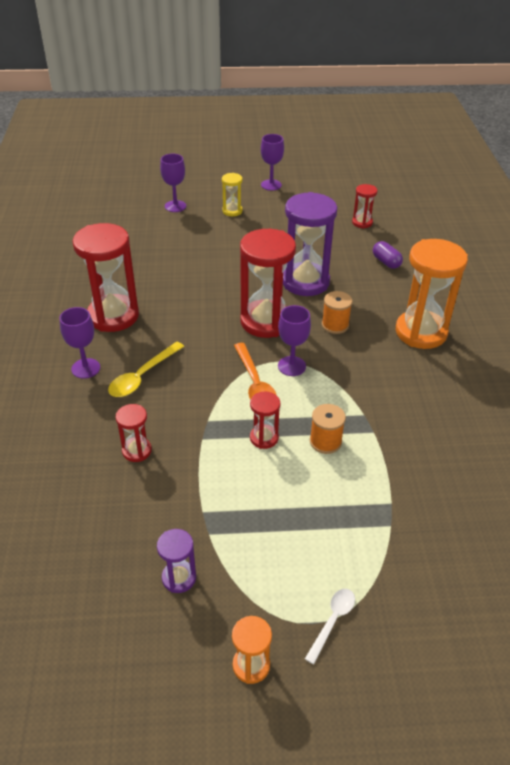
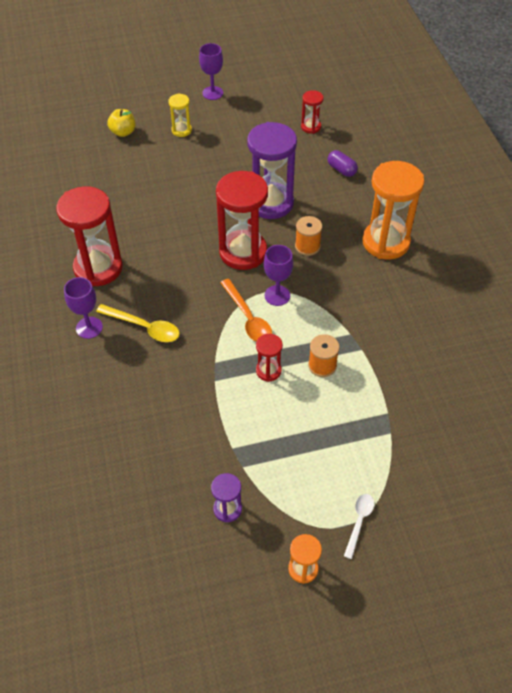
camera: 10 degrees left, 10 degrees up
yellow spoon [108,342,185,397] -> yellow spoon turned 90 degrees counterclockwise [96,304,180,342]
red hourglass [116,404,152,462] -> none
purple goblet [160,154,186,212] -> yellow apple [107,109,135,137]

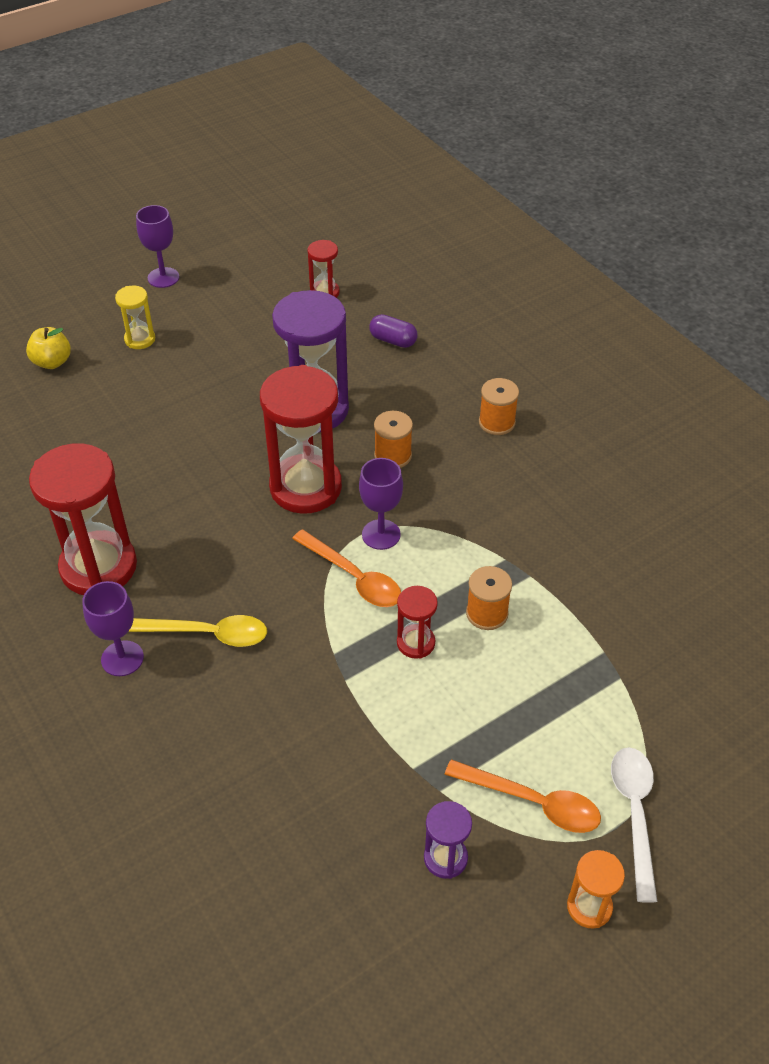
camera: 20 degrees left, 5 degrees down
white spoon [344,494,374,559] -> white spoon [611,747,657,903], size x1.56
orange hourglass [363,161,424,259] -> orange spool [479,378,519,435]
none -> orange spoon [444,759,601,833]

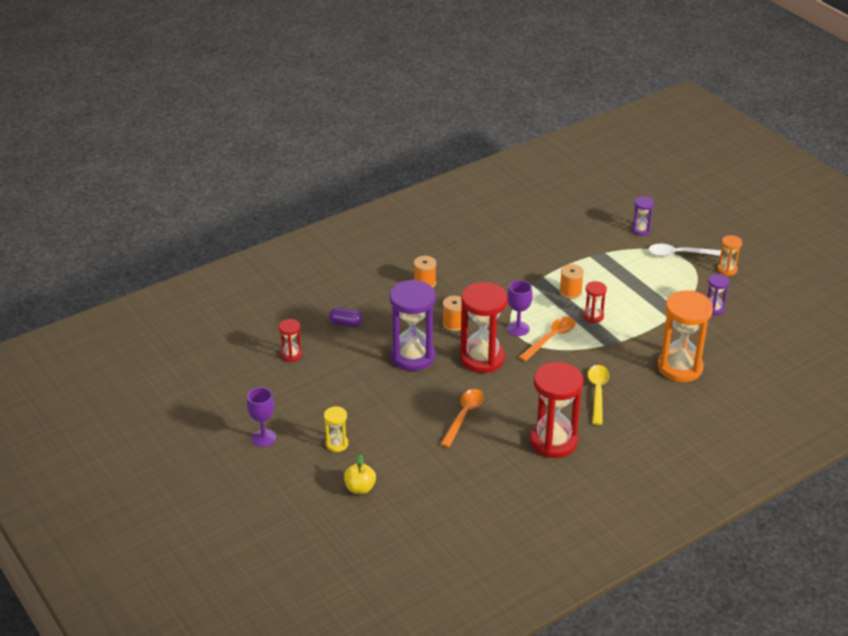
camera: 90 degrees left, 10 degrees down
purple goblet [82,581,144,676] -> none
purple capsule [369,314,417,348] -> purple capsule turned 75 degrees clockwise [329,308,363,327]
orange spoon [444,759,601,833] -> orange spoon moved to [440,389,484,448]
none -> purple hourglass [632,196,654,236]
none -> orange hourglass [658,290,713,382]

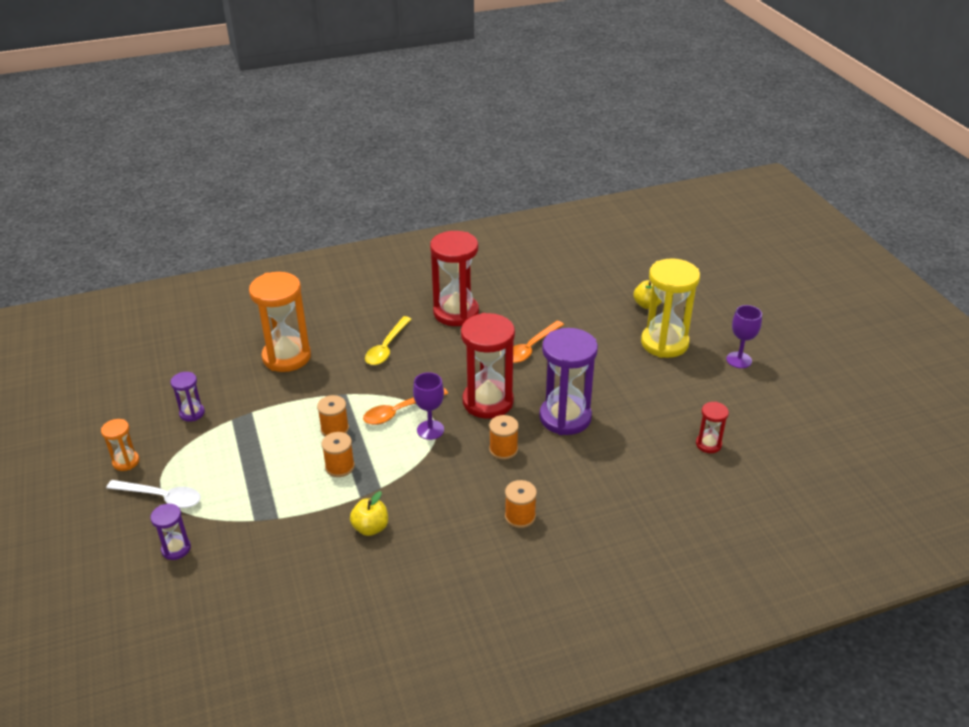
camera: 165 degrees left, 0 degrees up
yellow hourglass [324,406,348,452] -> yellow hourglass [641,259,700,358], size x2.09
purple capsule [329,308,363,327] -> none
red hourglass [583,281,607,323] -> orange spool [317,395,349,436]
none -> yellow apple [350,491,388,536]

